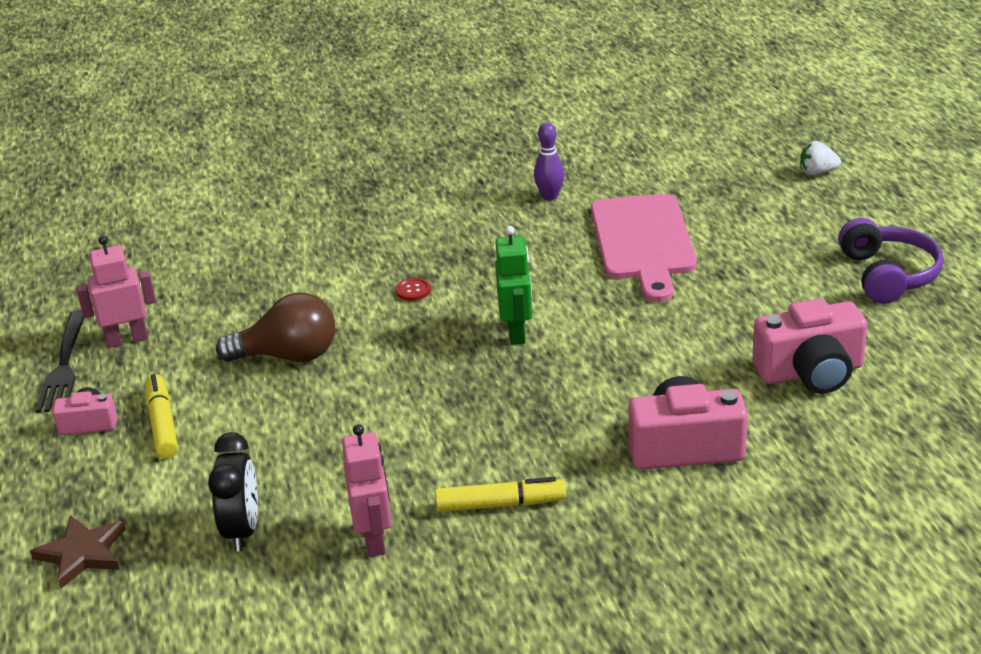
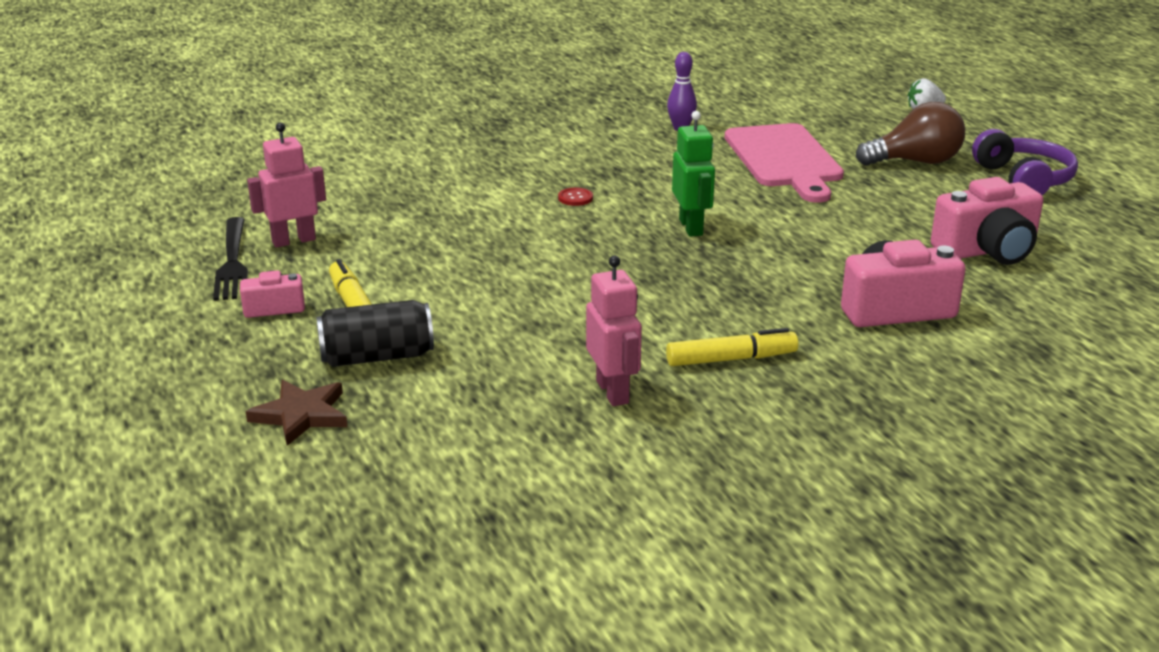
camera: 10 degrees left, 5 degrees down
black clock [208,432,258,552] -> none
brown light bulb [216,293,335,362] -> brown light bulb moved to [856,102,965,166]
none -> black can [316,300,434,367]

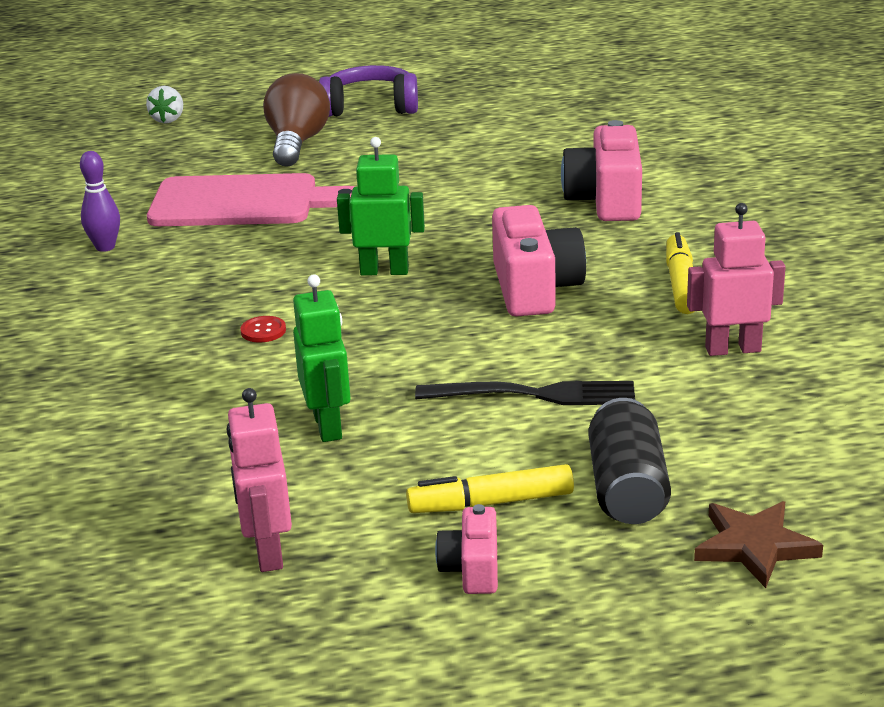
camera: 75 degrees left, 0 degrees up
black fork [213,217,248,301] -> black fork moved to [415,381,635,405]
pink camera [931,177,1043,265] -> pink camera moved to [492,205,586,317]
none -> green robot [293,275,351,442]

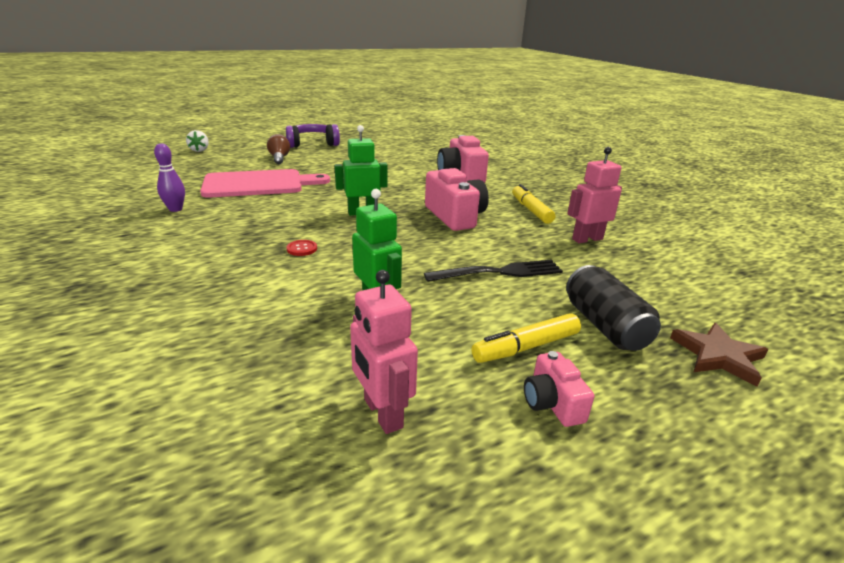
camera: 20 degrees left, 0 degrees up
brown light bulb [263,73,330,166] -> brown light bulb [267,134,290,164], size x0.62

